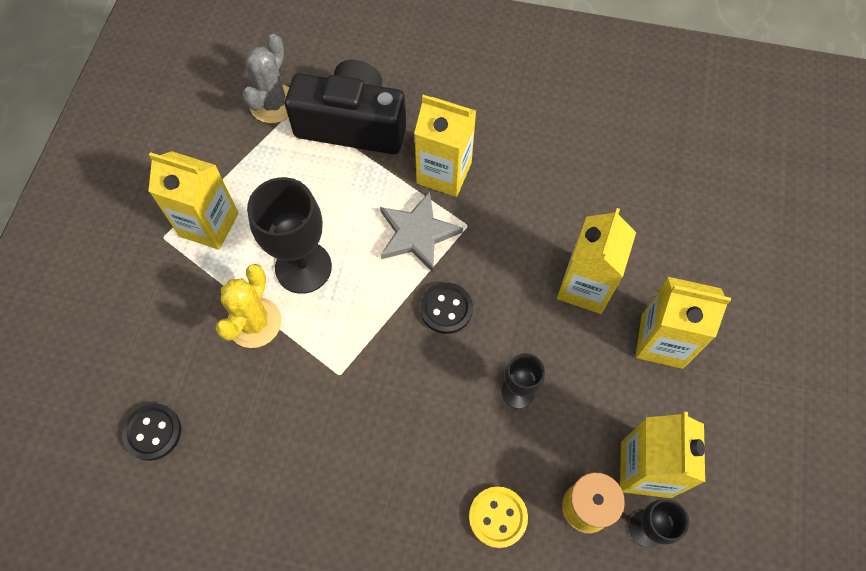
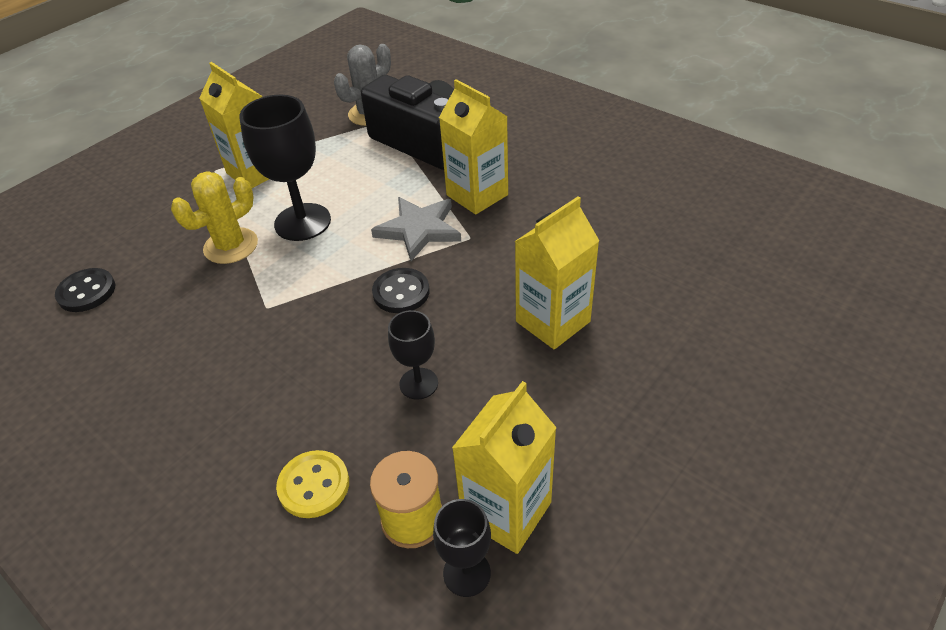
camera: 30 degrees right, 20 degrees down
yellow carton [635,277,731,369] -> none

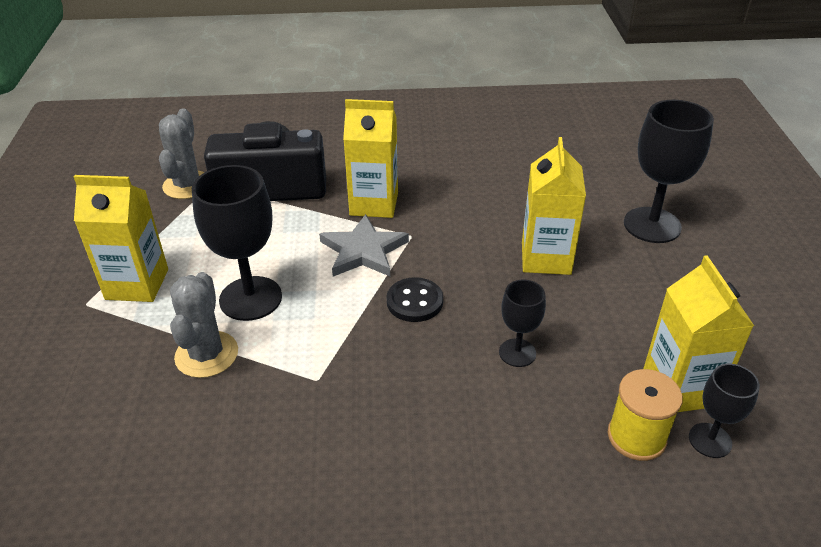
camera: 45 degrees left, 5 degrees down
black button [55,268,115,312] -> none
yellow cactus [171,171,258,264] -> grey cactus [170,272,238,378]
yellow button [276,450,349,518] -> none
none -> black goblet [624,100,714,243]

